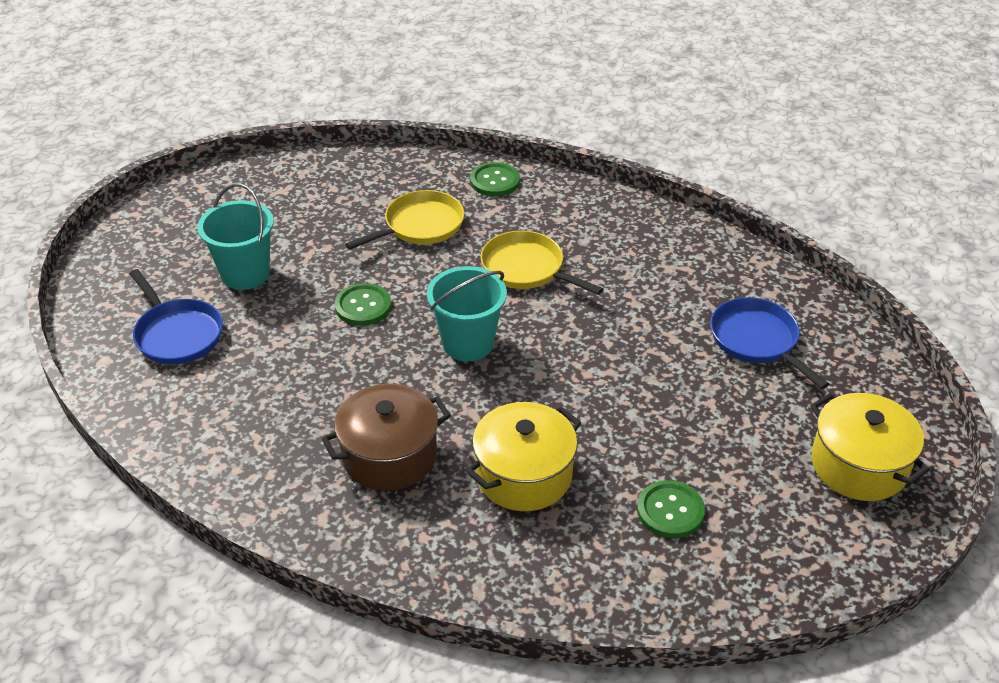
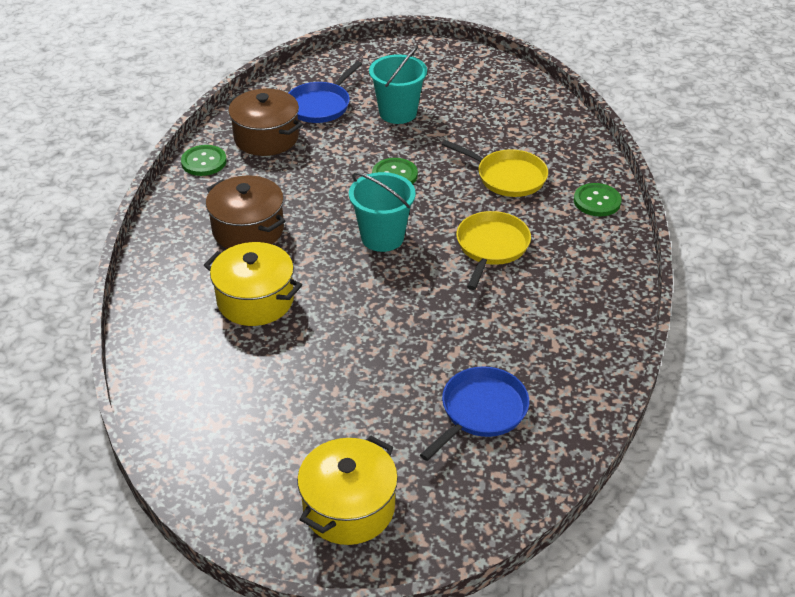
camera: 70 degrees right, 0 degrees up
green button [637,480,705,538] -> green button moved to [181,145,227,176]
none -> brown pot [227,89,303,156]

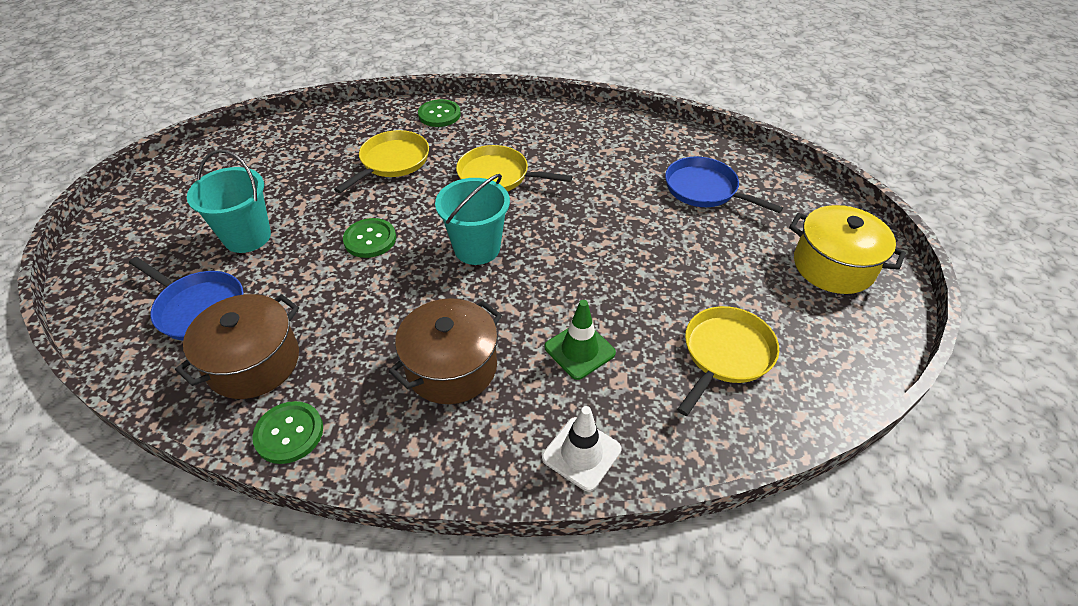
camera: 90 degrees left, 5 degrees up
yellow pot [204,242,302,326] -> green traffic cone [545,300,616,380]
none -> white traffic cone [542,406,622,491]
none -> yellow pan [677,306,779,416]

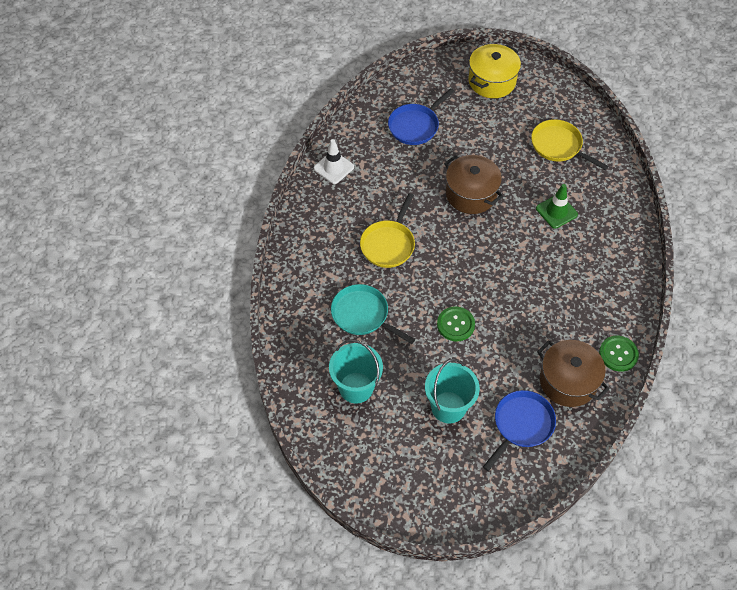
camera: 85 degrees left, 10 degrees up
yellow pan [334,130,429,193] -> turquoise pan [331,284,415,344]
brown pot [389,298,502,404] -> brown pot moved to [444,155,503,214]
green button [418,99,461,127] -> none
turquoise bucket [435,174,510,265] -> turquoise bucket moved to [329,340,383,403]
white traffic cone [542,406,622,491] -> white traffic cone moved to [314,139,354,184]

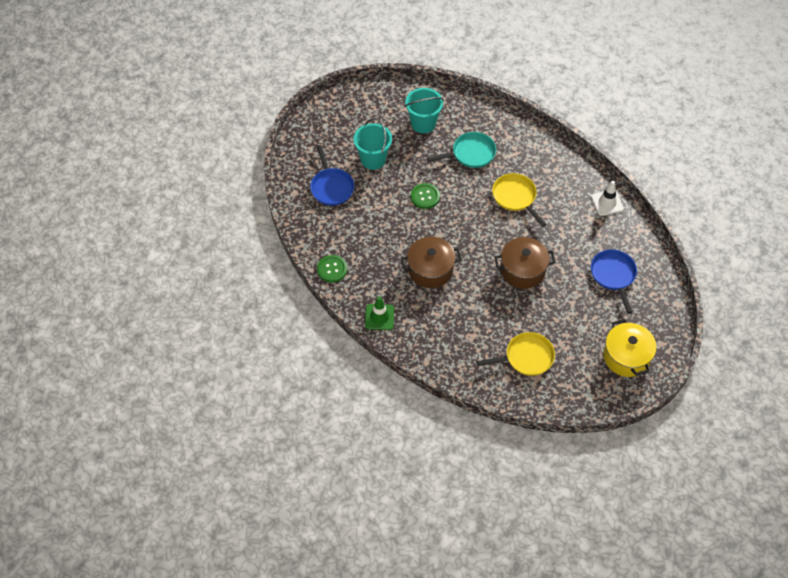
camera: 125 degrees right, 0 degrees up
green traffic cone [536,184,578,229] -> green traffic cone moved to [365,296,394,330]
brown pot [537,340,610,407] -> brown pot moved to [401,237,462,288]

